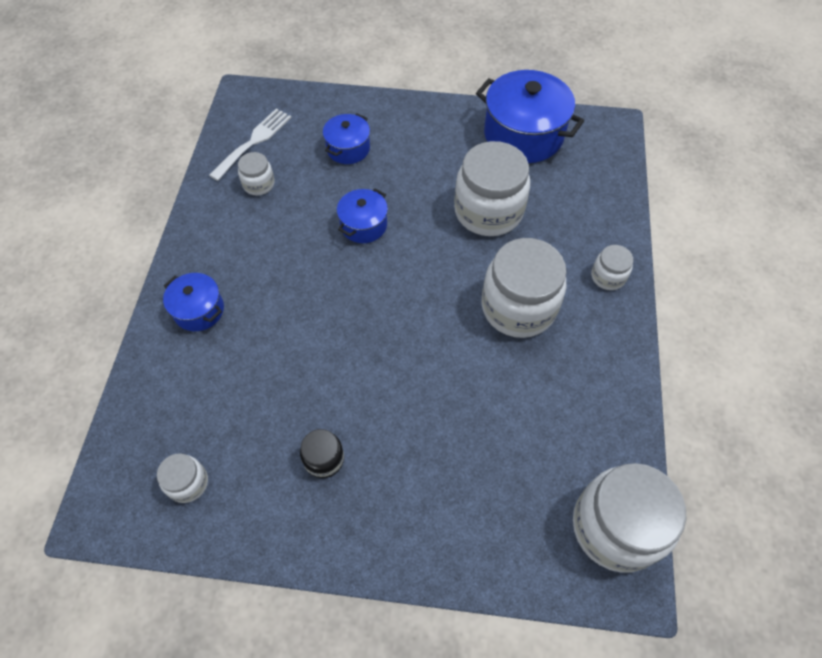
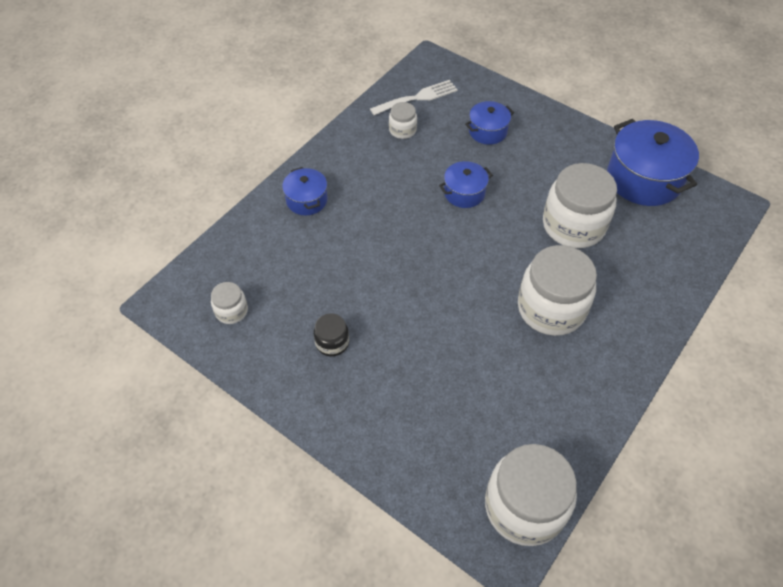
camera: 30 degrees right, 5 degrees down
white jar [591,245,633,290] -> none

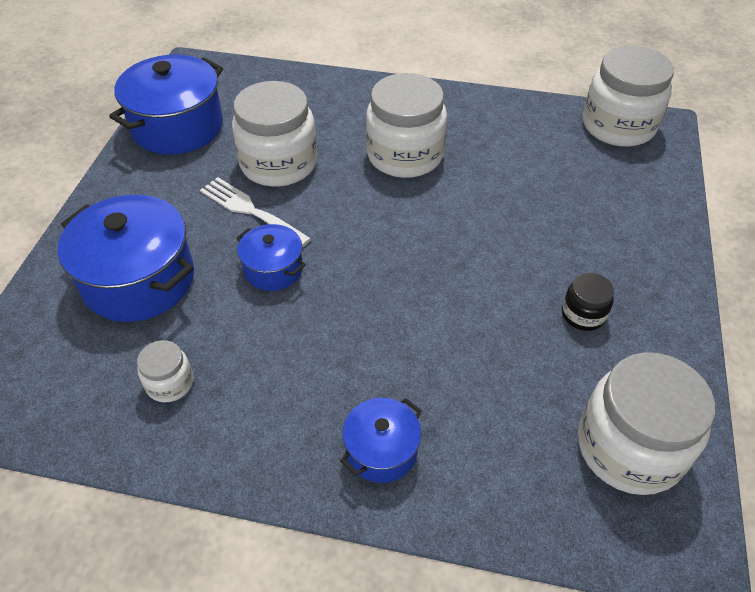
camera: 115 degrees left, 5 degrees down
white jar [211,282,248,324] -> white jar [578,352,715,495], size x2.09
white fork [370,80,458,115] -> white fork moved to [200,177,311,247]
blue pot [465,101,514,145] -> blue pot [58,194,194,322], size x1.85

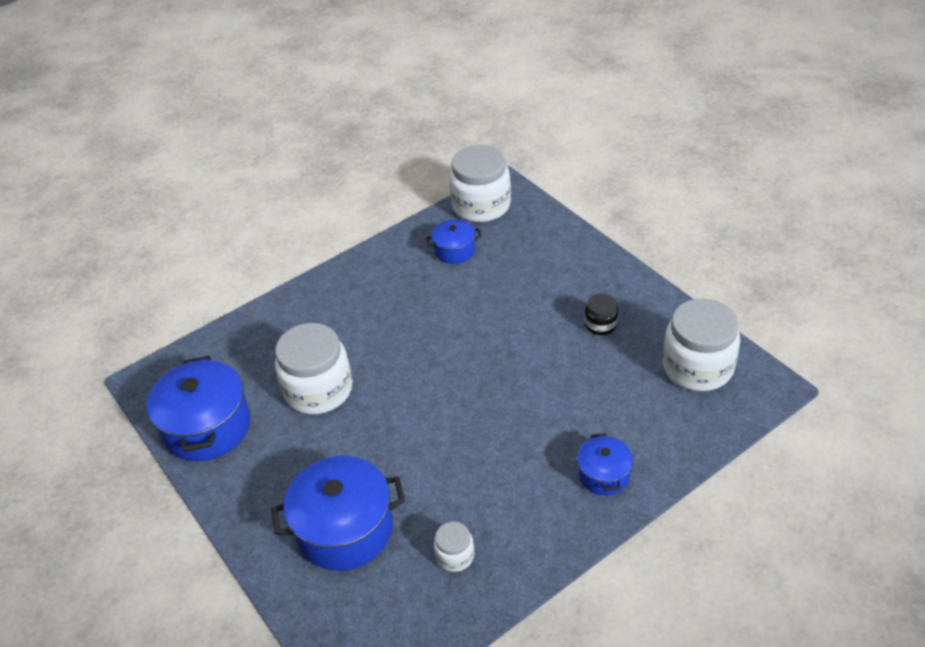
camera: 45 degrees left, 5 degrees down
white fork [200,177,311,247] -> none
blue pot [236,224,306,291] -> blue pot moved to [426,220,482,264]
white jar [366,73,447,178] -> none

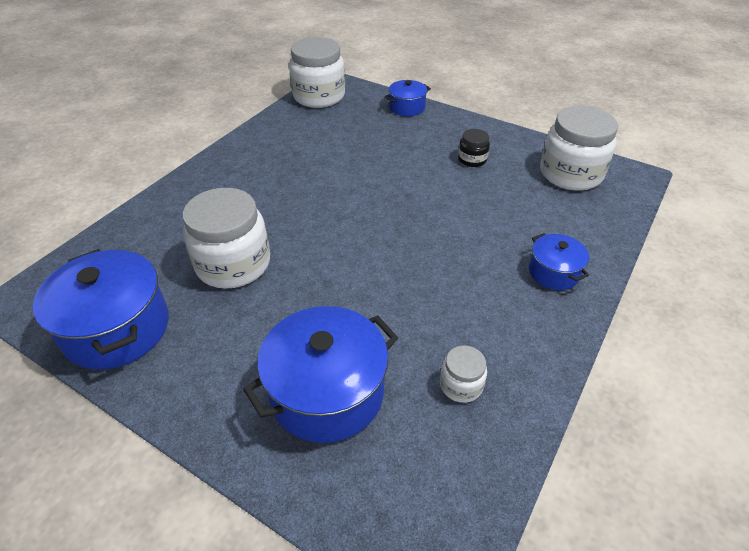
camera: 25 degrees left, 0 degrees up
blue pot [426,220,482,264] -> blue pot moved to [385,80,431,116]

